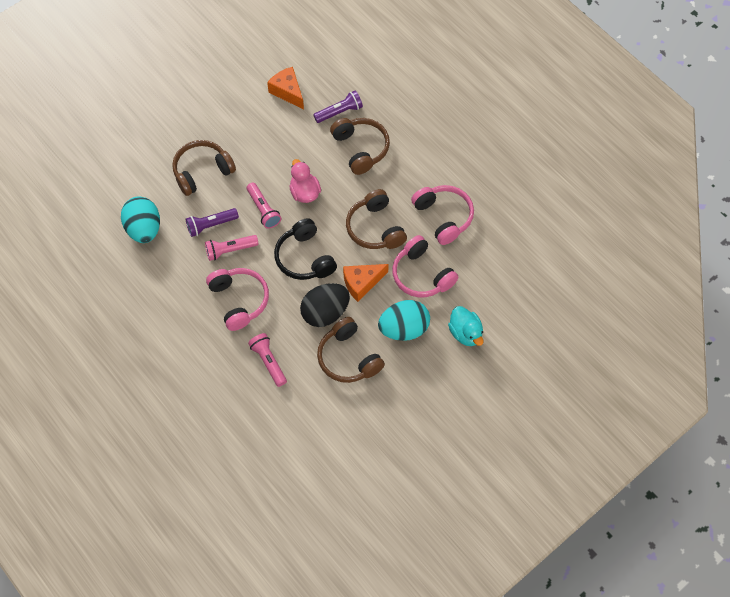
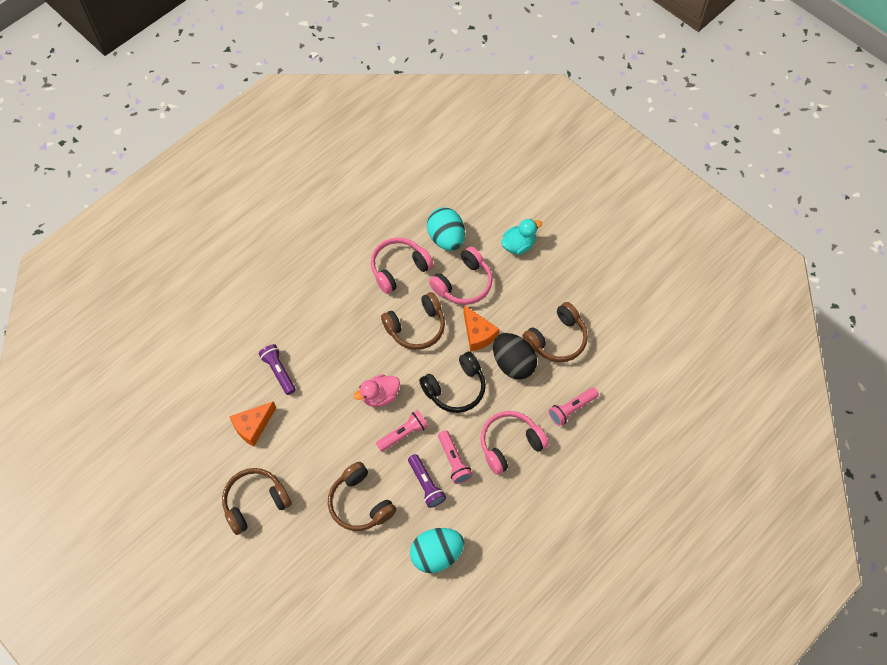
camera: 95 degrees left, 0 degrees up
brown headphones [330,118,390,175] -> brown headphones moved to [222,468,292,535]
turquoise egg [378,300,430,341] -> turquoise egg moved to [427,207,465,251]

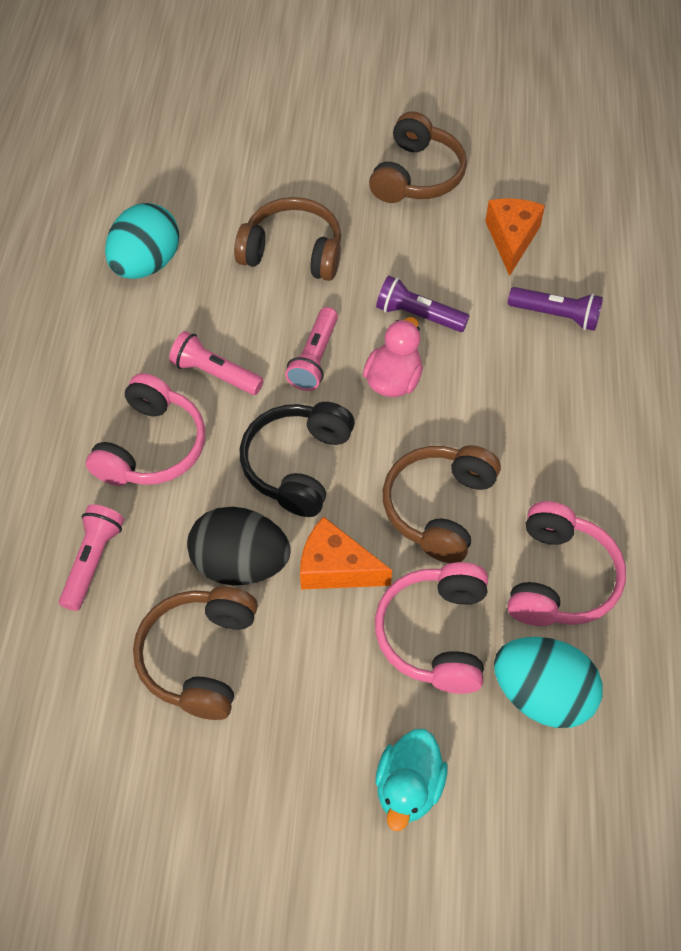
camera: 140 degrees right, 5 degrees down
purple flashlight [408,454,446,508] -> purple flashlight moved to [376,276,469,332]

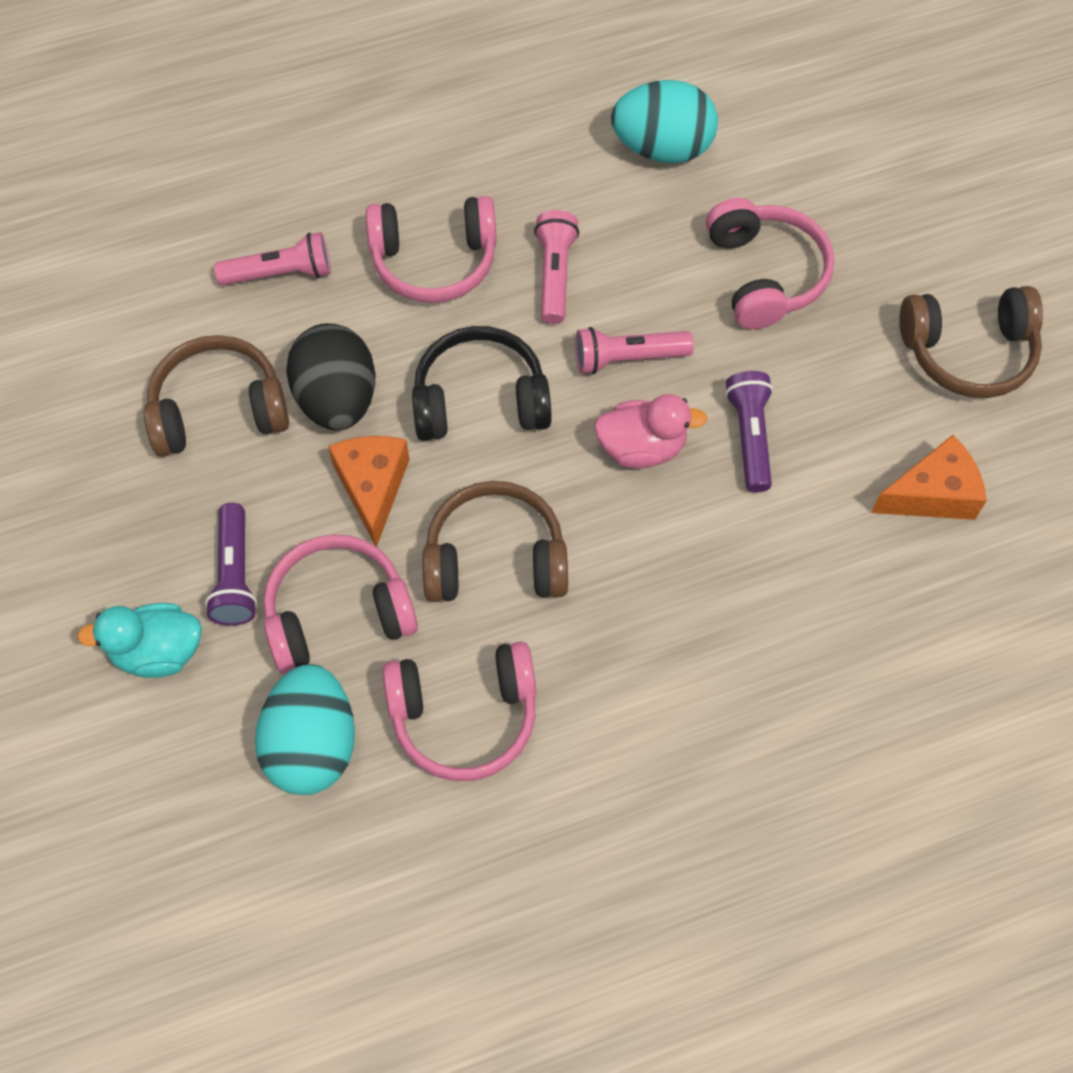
camera: 65 degrees right, 5 degrees up
brown headphones [234,197,341,281] -> pink headphones [706,198,834,330]
purple flashlight [508,287,603,331] -> purple flashlight moved to [205,503,257,626]

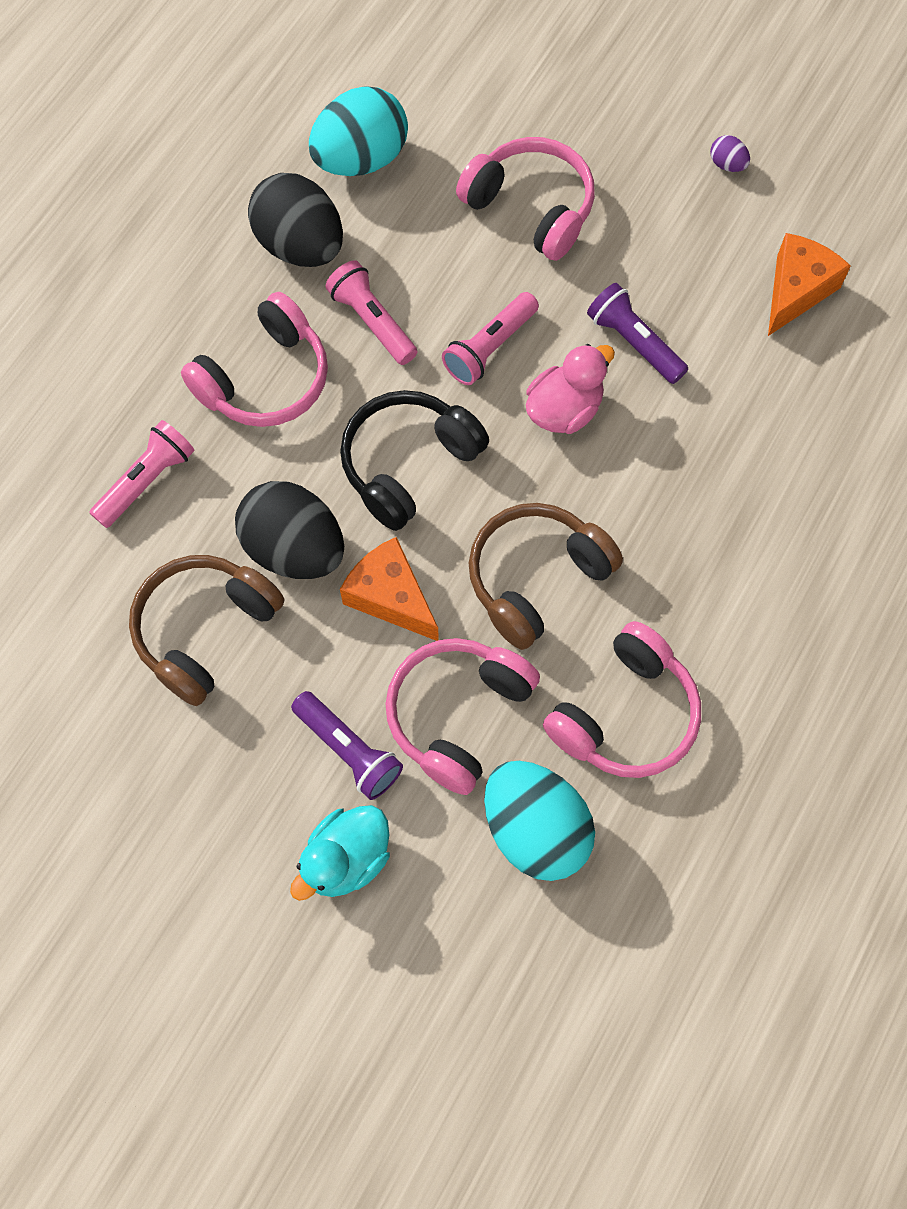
camera: 40 degrees left, 5 degrees up
brown headphones [899,286,1043,398] -> purple egg [710,135,750,172]
none -> black egg [248,173,343,267]

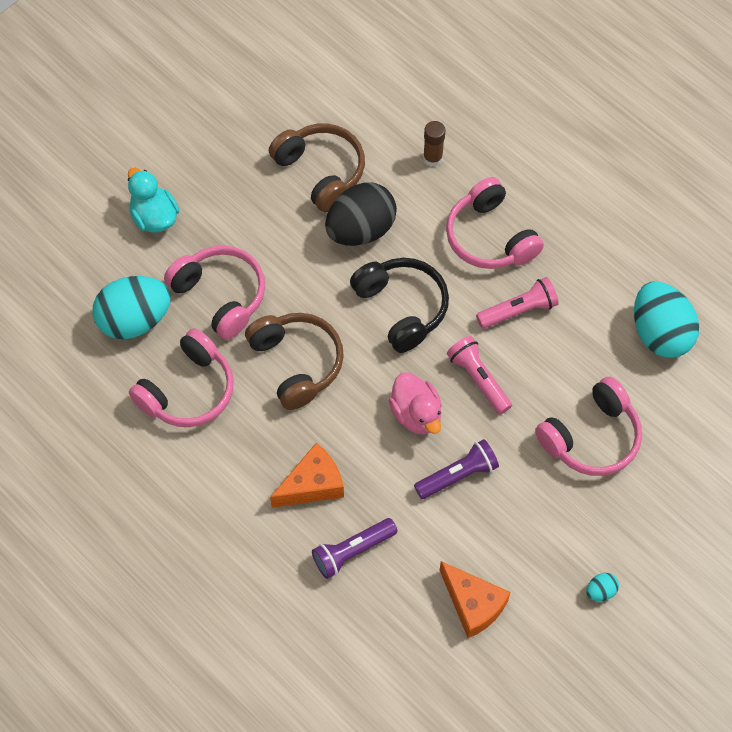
camera: 105 degrees right, 5 degrees down
pink flashlight [89,420,195,528] -> brown glue stick [423,121,445,167]
black egg [248,173,343,267] -> none
purple flashlight [291,691,403,800] -> purple flashlight moved to [312,518,398,579]
orange cheese [340,537,439,641] -> orange cheese moved to [270,443,344,508]
pink headphones [543,621,701,778] -> pink headphones turned 105 degrees counterclockwise [129,328,234,427]
purple egg [710,135,750,172] -> turquoise egg [586,573,619,601]

